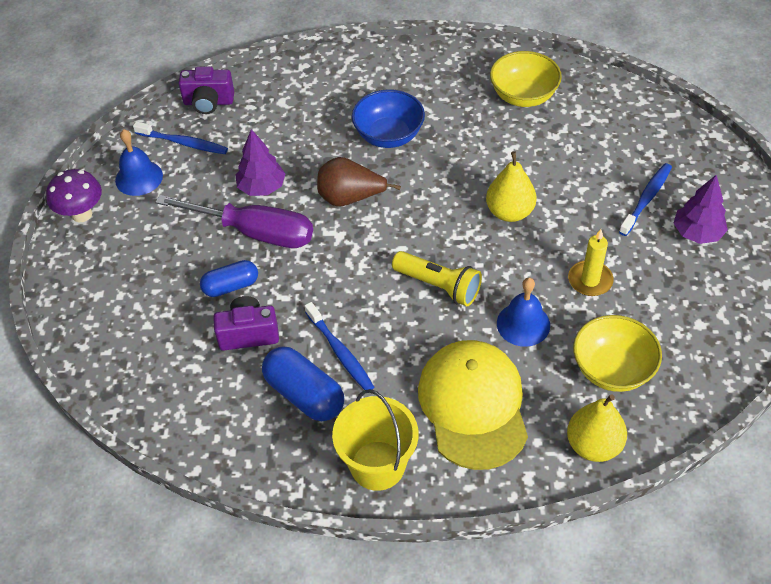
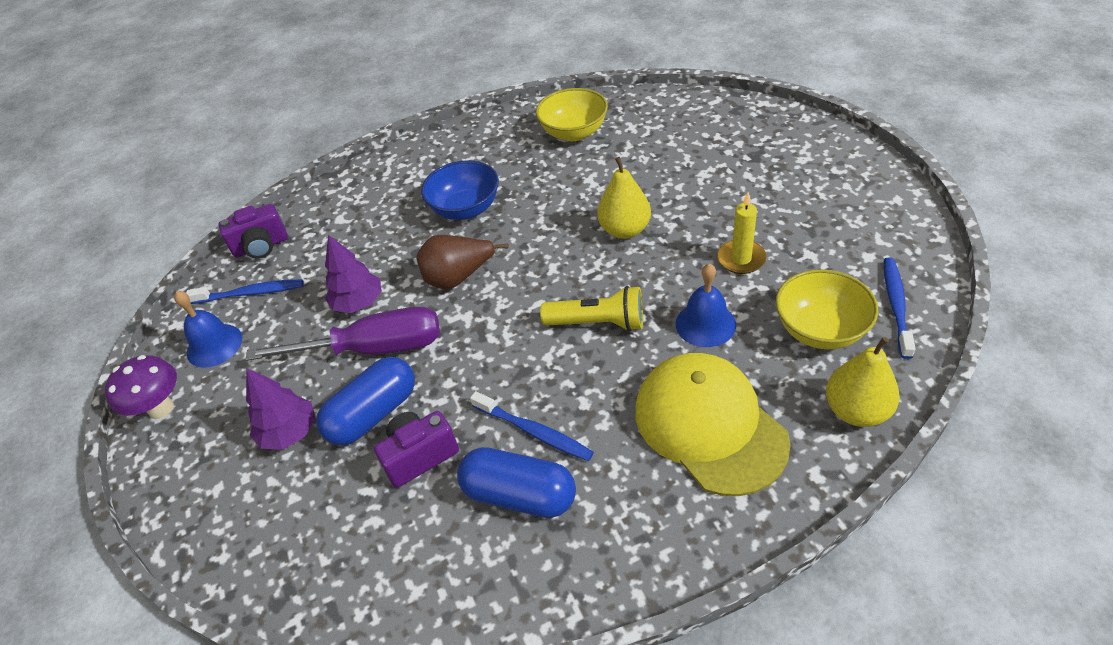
camera: 20 degrees left, 5 degrees down
blue capsule [200,260,258,297] -> blue capsule [316,357,415,445], size x1.52
yellow bucket [332,389,419,491] -> none
blue toothbrush [619,163,672,236] -> blue toothbrush moved to [884,257,916,359]
purple tree [674,175,728,244] -> purple tree moved to [246,368,315,450]

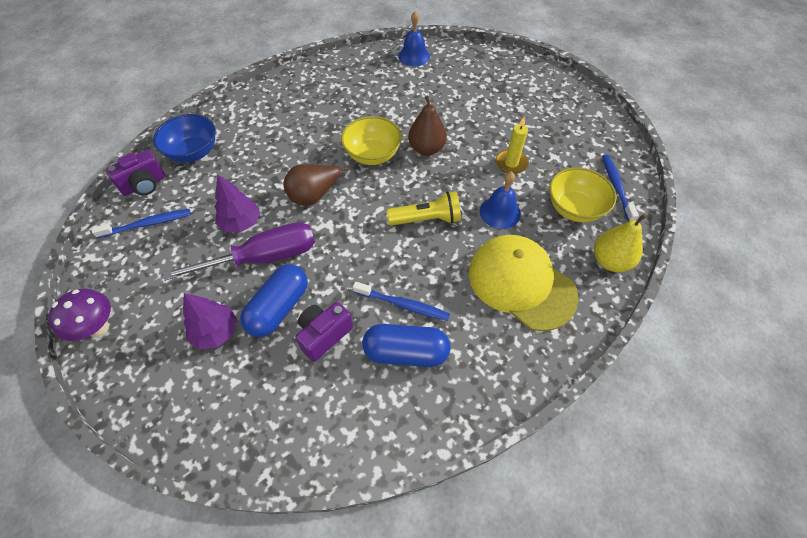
camera: 20 degrees left, 10 degrees up
blue bell [174,291,242,368] -> blue bell moved to [398,11,430,66]
blue bowl [421,160,499,220] -> blue bowl moved to [153,114,216,162]
yellow bowl [536,88,608,141] -> yellow bowl moved to [341,116,402,165]
yellow pear [597,157,651,239] -> brown pear [408,96,447,156]

